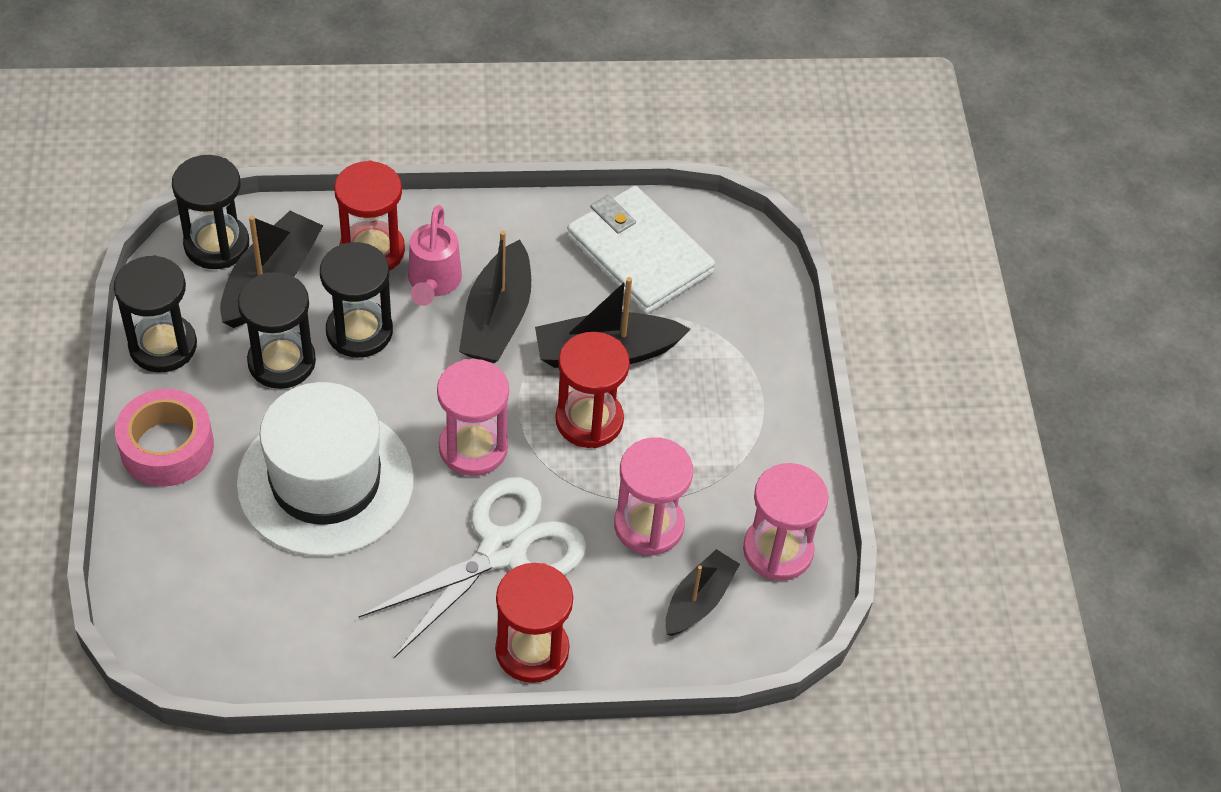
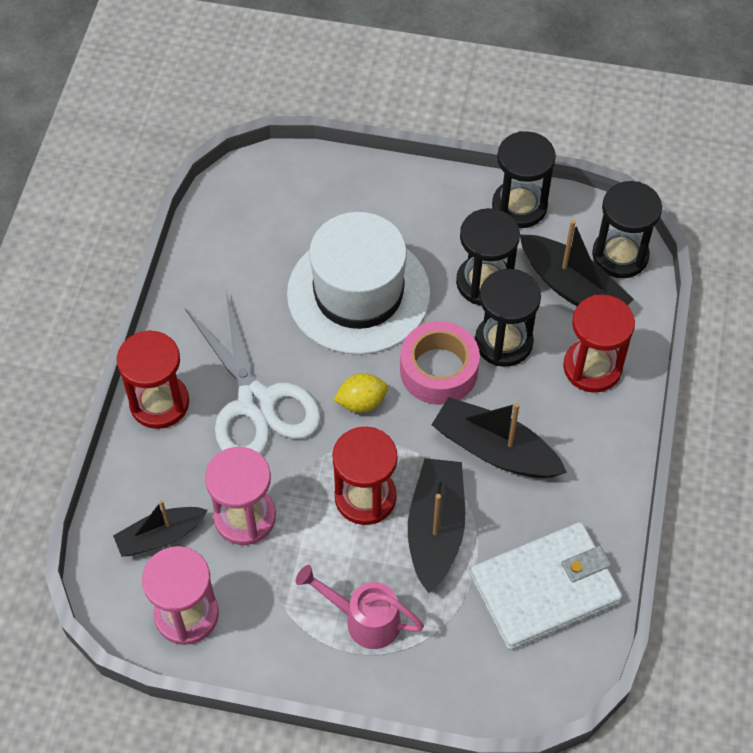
camera: 110 degrees right, 5 degrees up
pink tape [115,389,214,487] -> pink tape moved to [400,321,480,405]
pink watering can [408,205,462,306] -> pink watering can moved to [296,565,424,649]
pink hourglass [437,359,509,476] -> yellow lemon [334,373,388,413]
black boat [665,549,740,636] -> black boat turned 105 degrees clockwise [113,500,208,557]

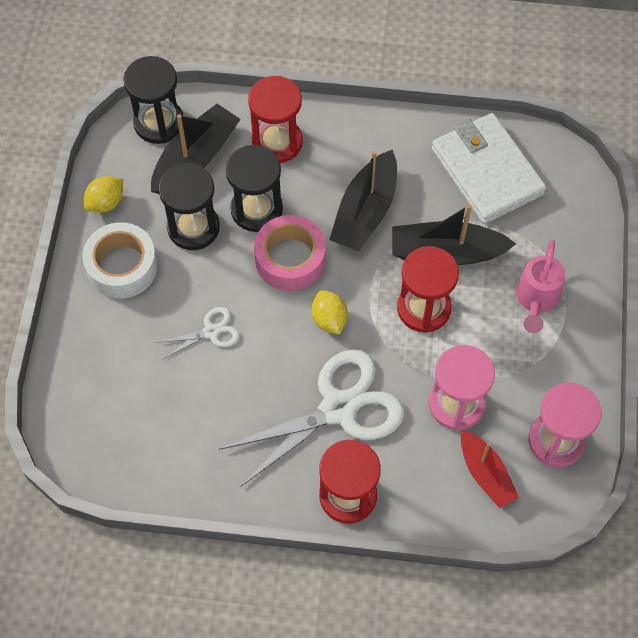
camera: 95 degrees left, 5 degrees up
black boat [113,500,208,557] -> red boat [461,429,519,508]
white hat [287,212,431,355] -> white scissors [156,307,240,360]
black hourglass [492,131,556,228] -> yellow lemon [84,176,123,213]
none -> white tape [82,222,158,298]

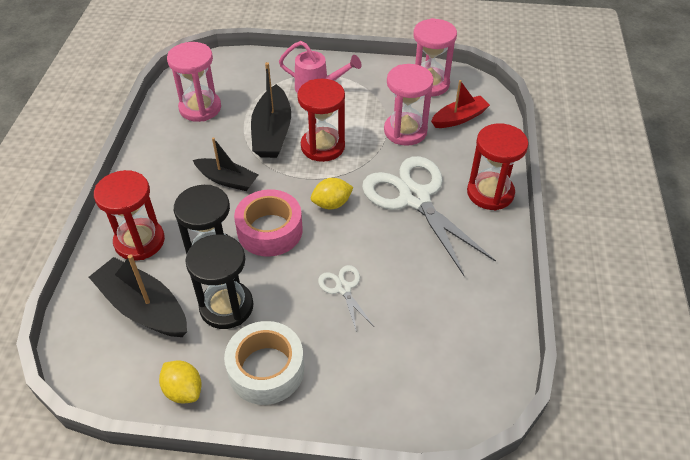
camera: 90 degrees left, 15 degrees down
black hourglass [123,56,183,144] -> none
black boat [329,150,397,252] -> black boat [193,137,258,191], size x0.66
white wallet [432,113,547,224] -> pink hourglass [167,42,221,122]

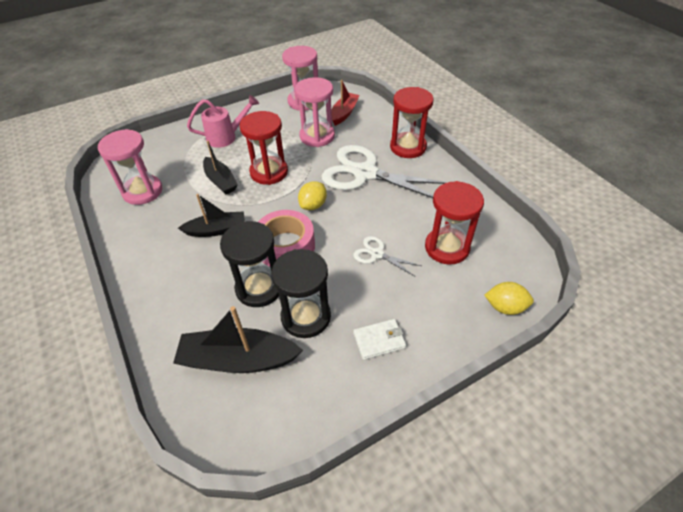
camera: 35 degrees left, 0 degrees up
red hourglass [94,170,165,261] -> red hourglass moved to [425,181,484,264]
yellow lemon [159,360,202,403] -> yellow lemon moved to [484,282,534,315]
white tape [224,321,304,405] -> white wallet [353,319,406,360]
black boat [251,62,291,158] -> black boat [203,141,238,194], size x0.66

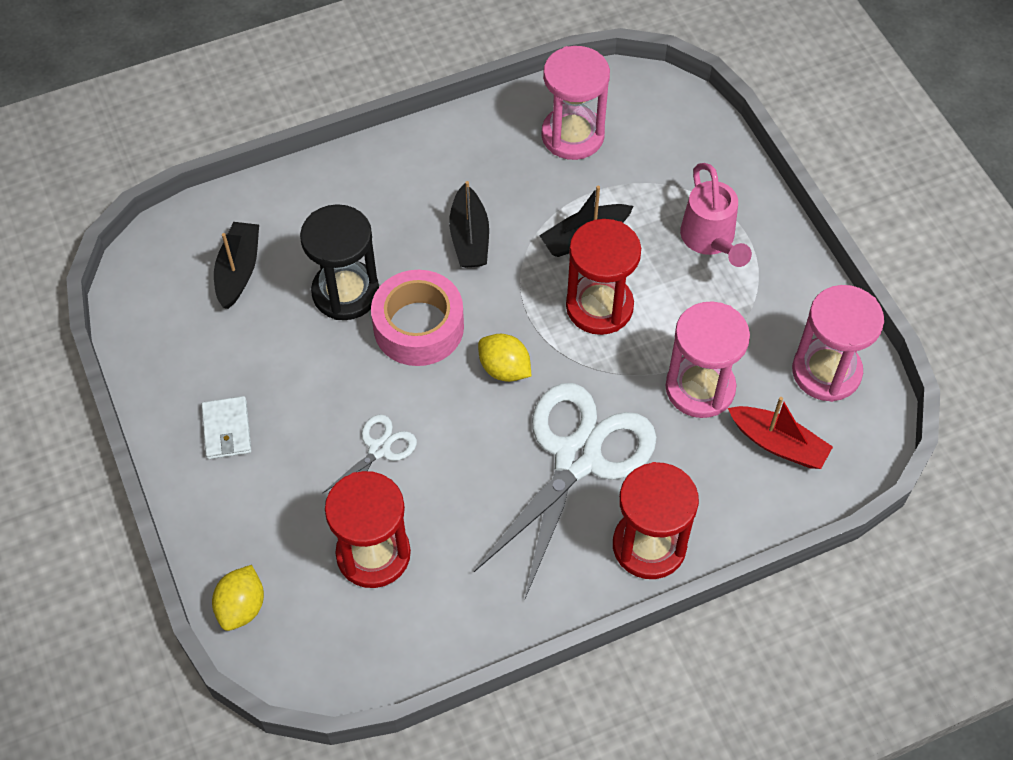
camera: 95 degrees right, 10 degrees up
black boat [173,306,303,373] -> black boat [214,222,259,309], size x0.66
black hourglass [271,249,331,338] -> none

